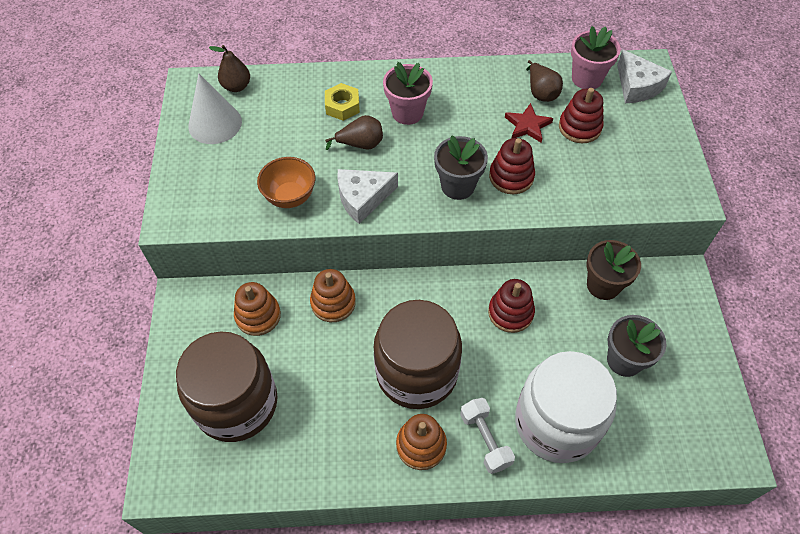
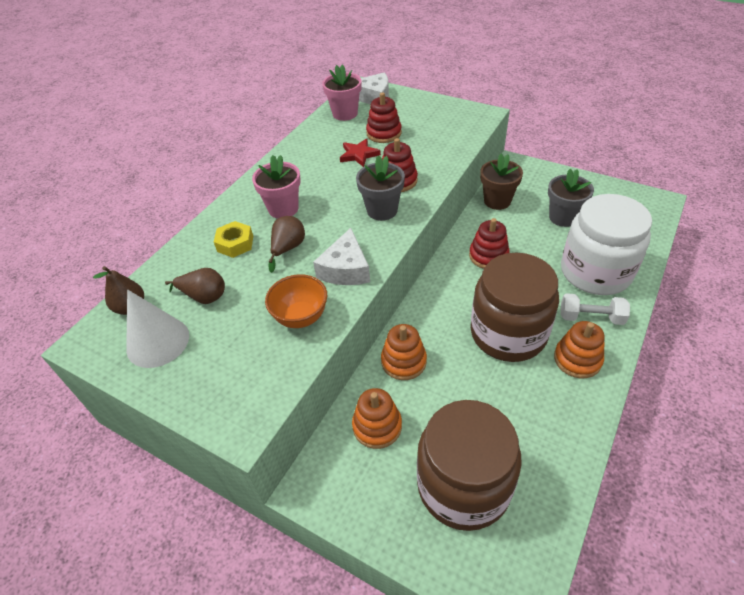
camera: 55 degrees left, 10 degrees down
brown pear [526,60,563,102] -> brown pear moved to [165,268,225,304]

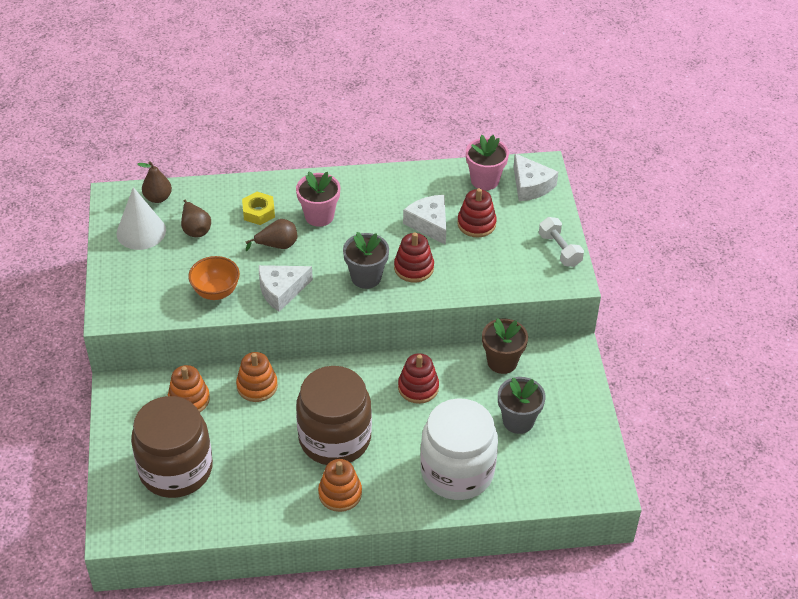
camera: 50 degrees right, 0 degrees up
red star [340,138,381,167] -> white cheese [403,195,446,245]
white dumbbell [561,293,630,325] -> white dumbbell moved to [539,217,584,267]

